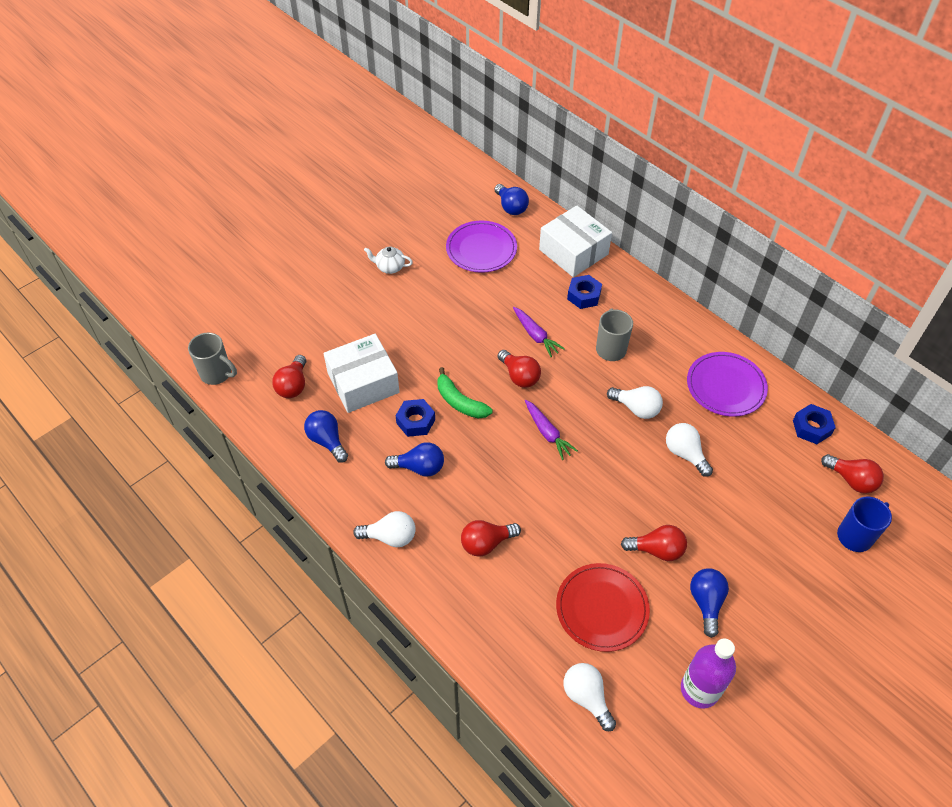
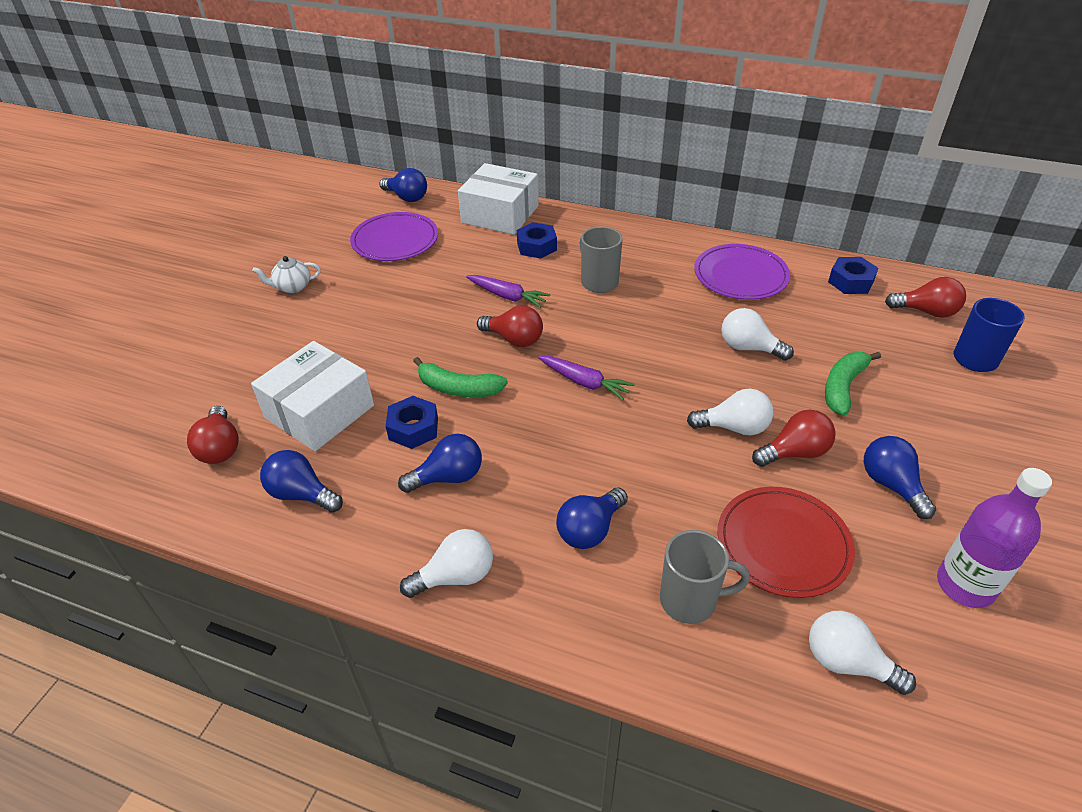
camera: 25 degrees left, 10 degrees down
grey mug [188,333,237,385] -> grey mug moved to [660,530,750,624]
red light bulb [461,520,521,557] -> blue light bulb [556,488,628,549]
white light bulb [607,386,663,419] -> white light bulb moved to [687,389,773,436]
none -> green banana [825,352,881,416]

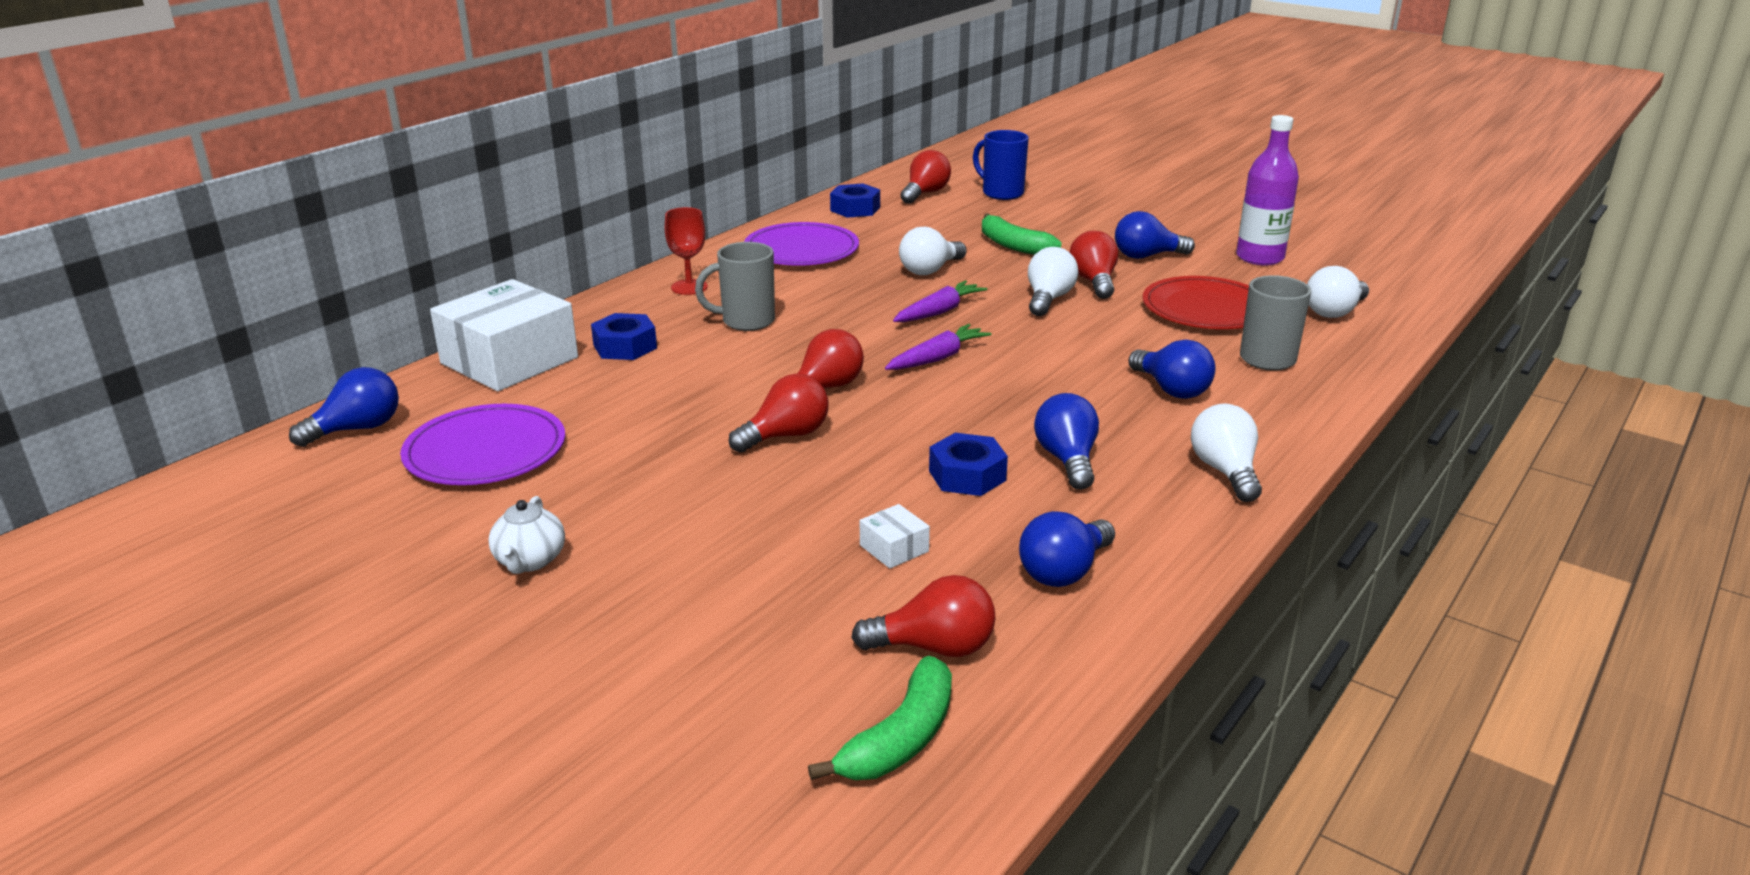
camera: 75 degrees left, 15 degrees down
white box [251,341,374,451] -> white box [860,504,930,569], size x0.40
green banana [413,357,508,397] -> green banana moved to [808,656,952,780]
purple carrot [466,275,551,308] -> purple carrot moved to [893,280,988,322]
none -> red goblet [665,207,708,295]
none -> red light bulb [729,374,829,453]

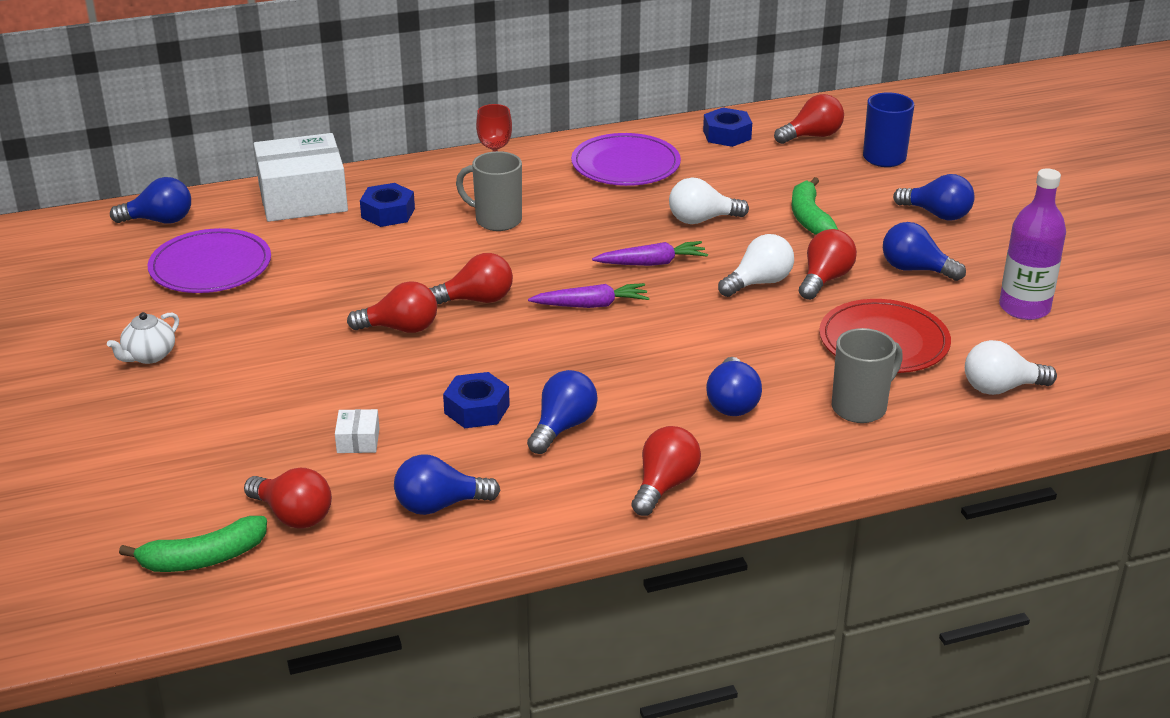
camera: 35 degrees right, 5 degrees up
white light bulb [1191,404,1262,502] -> red light bulb [631,426,701,516]
none -> blue light bulb [893,174,975,221]

